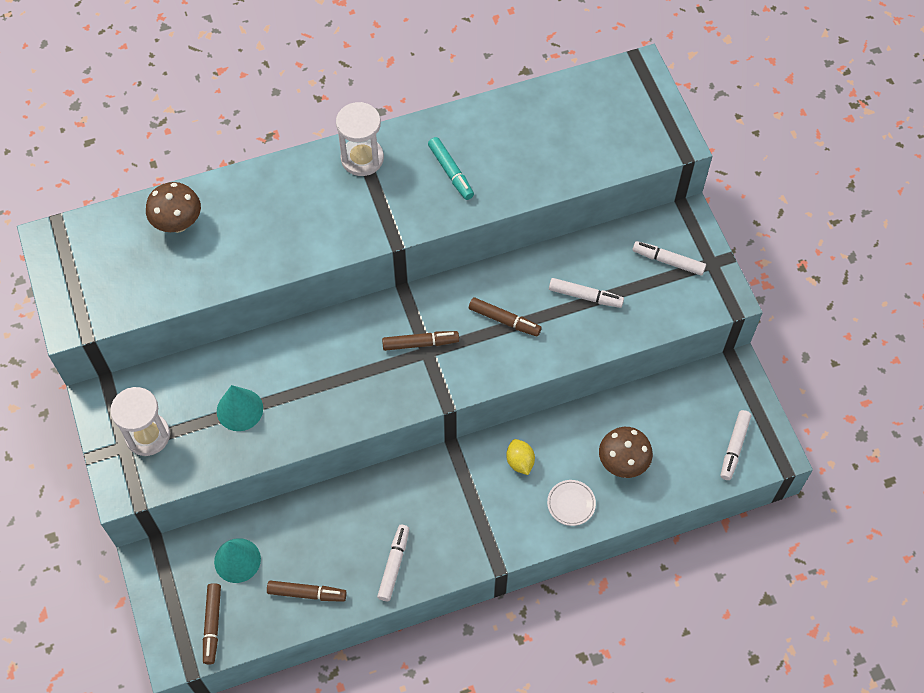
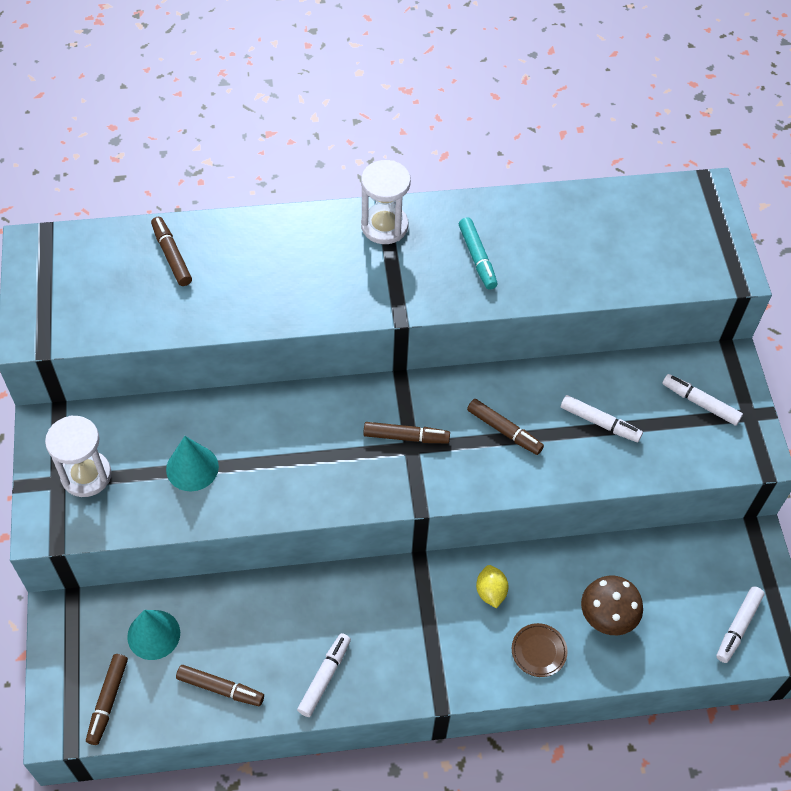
camera: 10 degrees right, 5 degrees down
brown mushroom [146,182,201,233] -> brown marker [151,217,192,286]
white plate [547,480,596,526] -> brown plate [512,623,568,677]

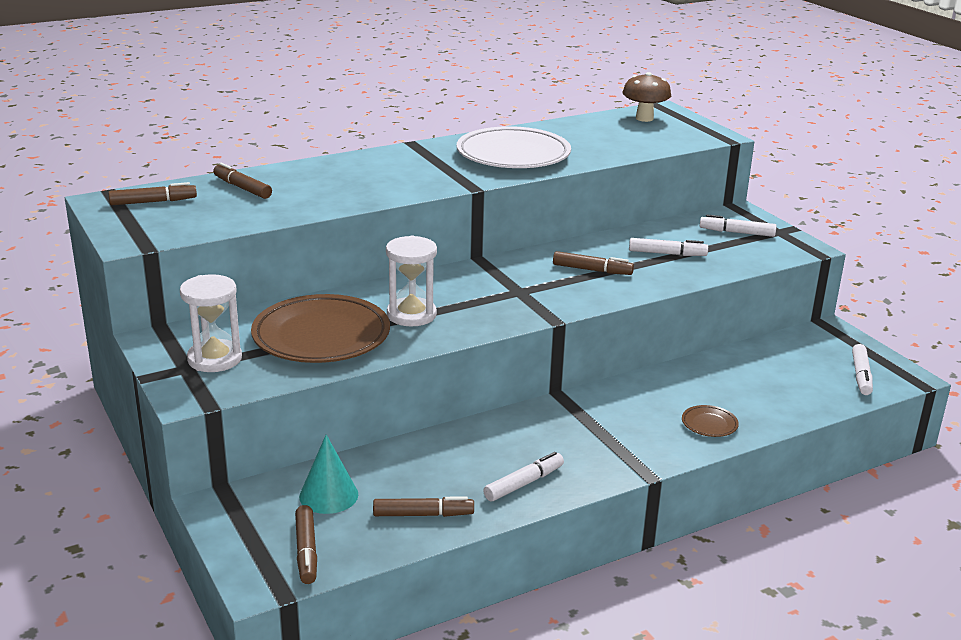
camera: 20 degrees left, 30 degrees down
turquoise cone [166,436,219,491] -> brown plate [251,294,390,363]
white marker [297,633,351,717] -> white marker turned 45 degrees clockwise [483,452,564,501]
white hourglass [361,160,411,244] -> white hourglass moved to [386,236,437,326]
brown marker [363,422,450,443] -> brown marker moved to [108,182,197,205]
turquoise marker [459,217,498,290] -> white plate [456,126,571,168]
yellow lemon [476,565,509,608] -> none
brown mushroom [581,575,643,635] -> brown mushroom moved to [623,72,671,122]

